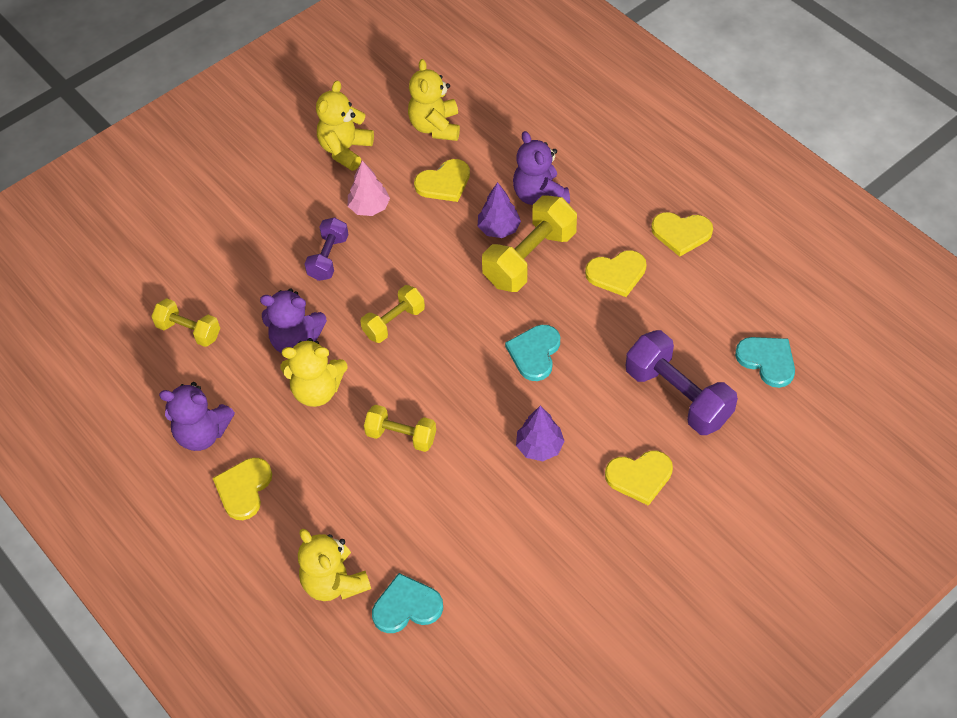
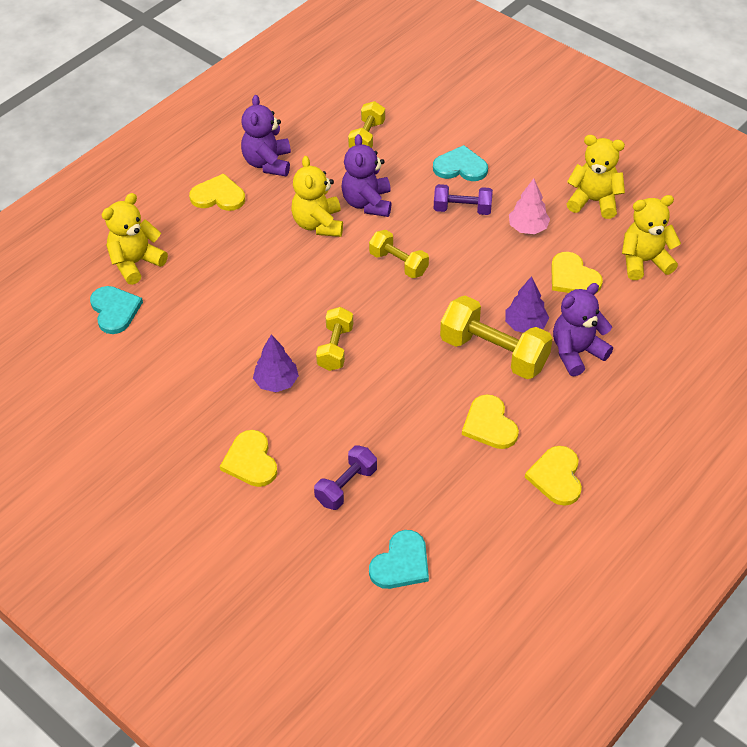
camera: 80 degrees right, 5 degrees down
yellow dumbbell [364,405,436,452] -> yellow dumbbell moved to [316,307,353,371]
turquoise heart [505,325,560,381] -> turquoise heart moved to [433,145,488,181]
purple dumbbell [626,330,738,435] -> purple dumbbell [314,445,377,510], size x0.60

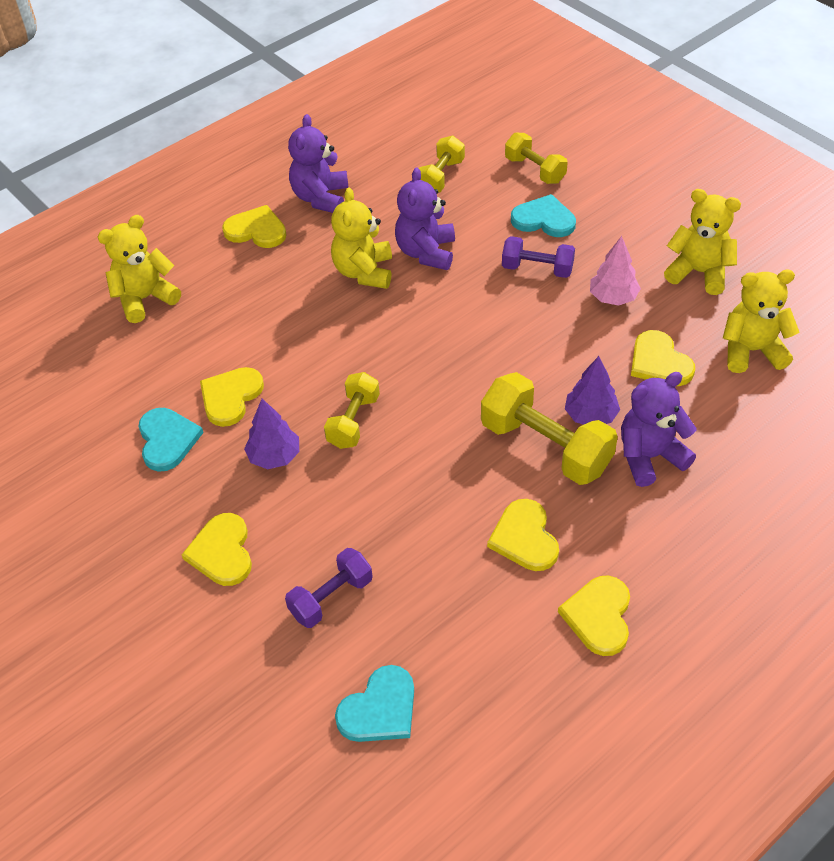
camera: 10 degrees right, 0 degrees up
turquoise heart [90,286,143,334] -> turquoise heart moved to [138,408,204,472]
yellow dumbbell [369,230,429,278] -> yellow dumbbell moved to [505,133,568,184]
none -> yellow heart [200,367,264,427]

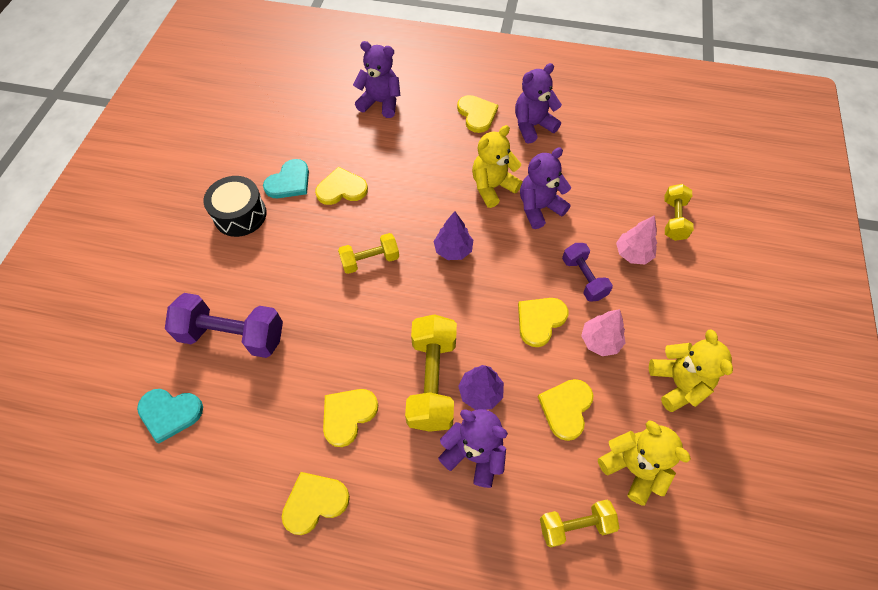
camera: 50 degrees right, 10 degrees up
yellow teddy bear [98,215,181,323] -> purple teddy bear [353,41,400,118]
yellow heart [182,513,252,586] -> yellow heart moved to [518,298,568,347]
purple tree [244,399,299,469] -> purple tree moved to [433,211,473,260]
purple dumbbell [285,548,373,628] -> purple dumbbell [165,293,283,358], size x1.67
yellow dumbbell [419,136,465,193] -> yellow dumbbell moved to [540,500,619,547]
turquoise heart [511,194,576,237] -> pink tree [616,215,657,264]
none -> black drum [204,176,267,237]

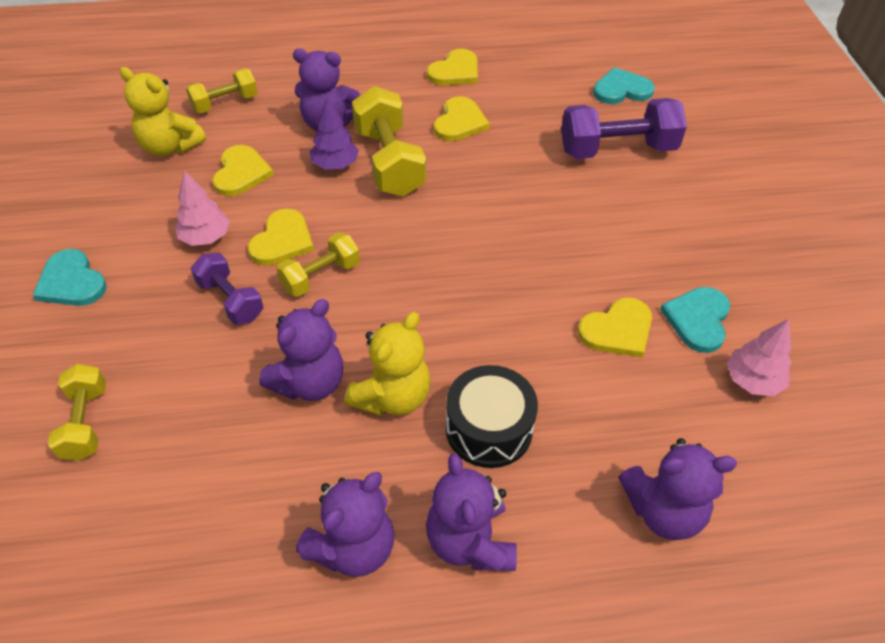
camera: 160 degrees right, 10 degrees down
black drum [204,176,267,237] -> black drum moved to [446,365,538,468]
yellow dumbbell [338,233,399,274] -> yellow dumbbell moved to [276,232,360,297]
purple tree [433,211,473,260] -> none
yellow heart [457,95,498,133] -> purple teddy bear [426,453,517,571]
pink tree [616,215,657,264] -> pink tree moved to [727,319,792,396]
yellow teddy bear [649,329,733,412] -> none
none -> turquoise heart [33,249,107,306]

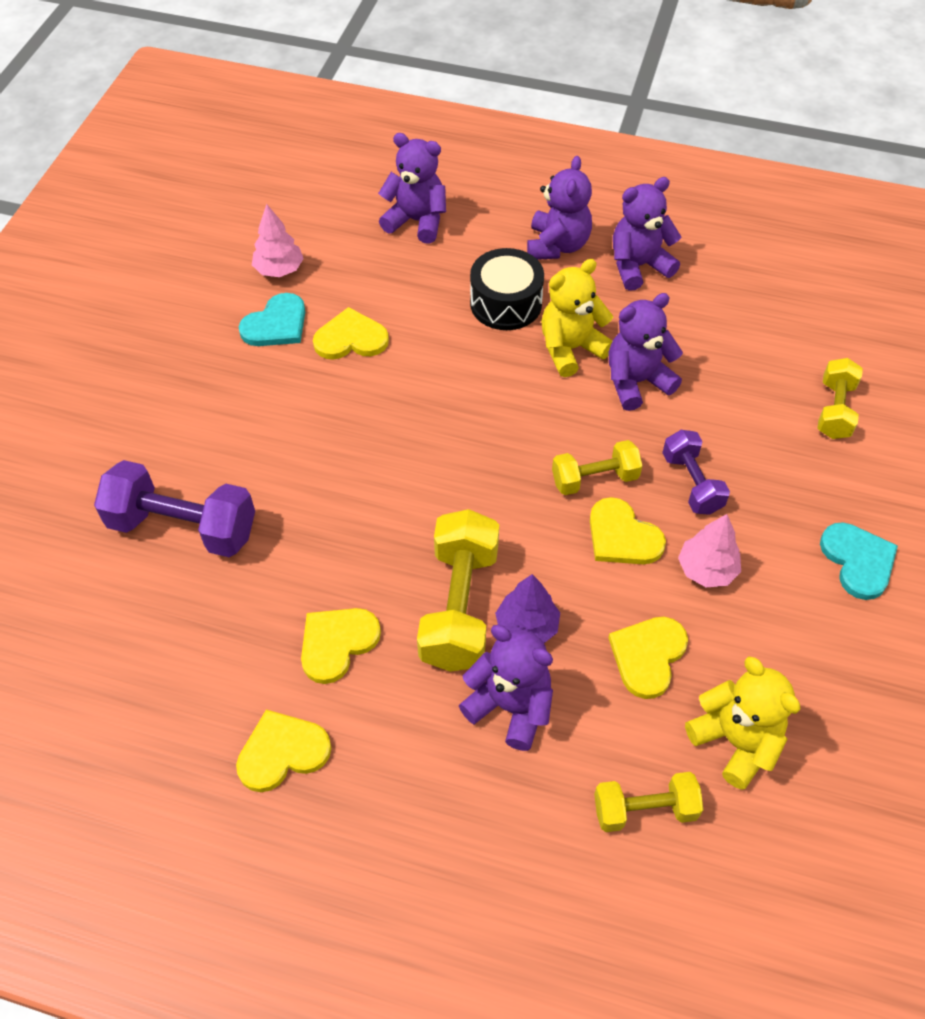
camera: 155 degrees left, 5 degrees up
yellow heart [248,209,314,265] -> yellow heart turned 90 degrees counterclockwise [590,497,666,564]
turquoise heart [593,67,655,104] -> none

